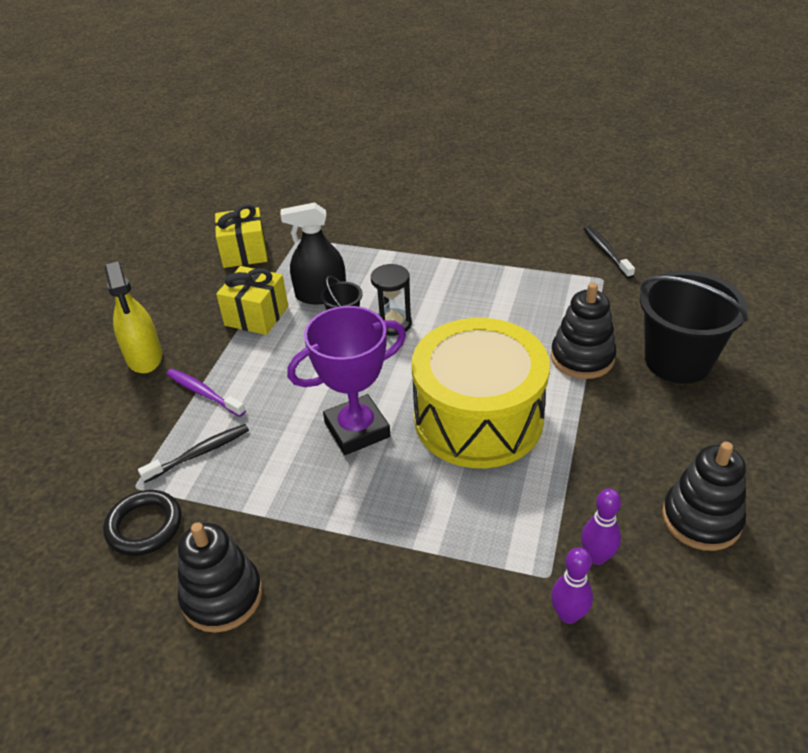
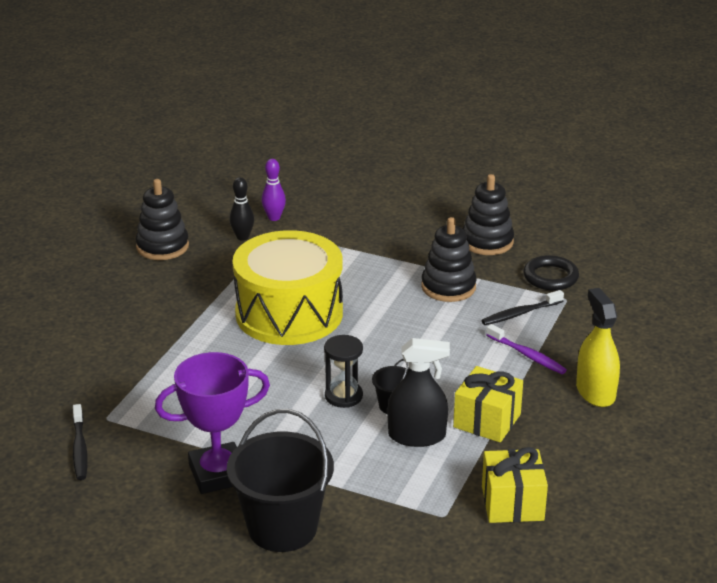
camera: 175 degrees left, 10 degrees down
purple trophy [287,306,406,455] -> purple trophy moved to [155,352,270,494]
black stacking toy [551,283,616,379] -> black stacking toy moved to [421,217,477,302]
purple bowling pin [581,488,621,565] -> black bowling pin [229,177,254,241]
black bucket [640,271,748,383] -> black bucket moved to [227,409,334,552]

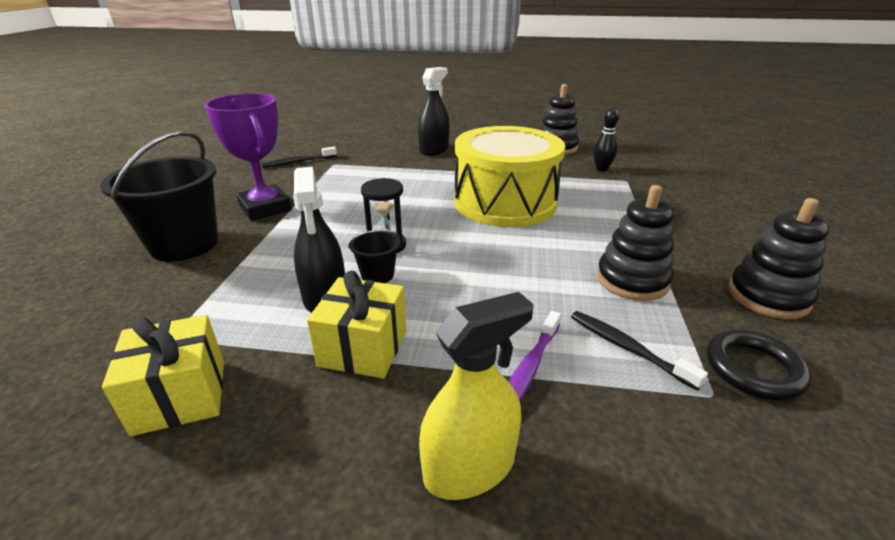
camera: 75 degrees right, 0 degrees up
purple bowling pin [261,159,286,221] -> none
none -> black spray bottle [418,67,450,156]

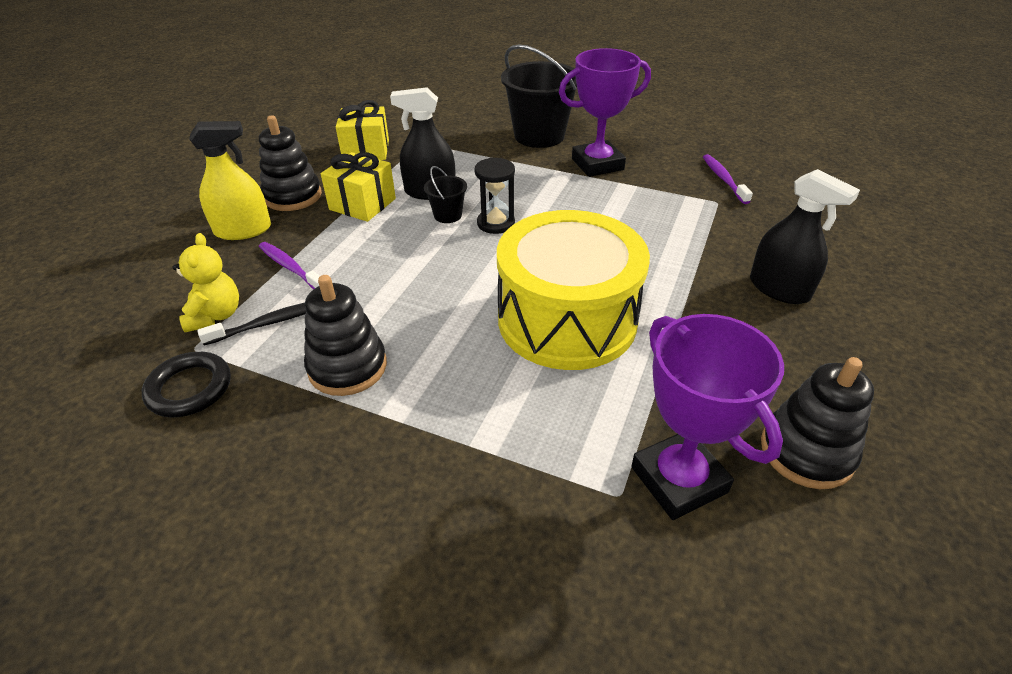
camera: 105 degrees right, 10 degrees up
black toothbrush [261,147,337,168] -> purple toothbrush [703,154,753,204]
yellow spray bottle [419,292,534,500] -> yellow spray bottle turned 90 degrees counterclockwise [189,121,271,240]
black bowling pin [593,108,619,172] -> purple trophy [631,314,784,520]
black stacking toy [728,198,829,319] -> black stacking toy moved to [259,115,322,211]
none -> yellow teddy bear [173,233,239,332]

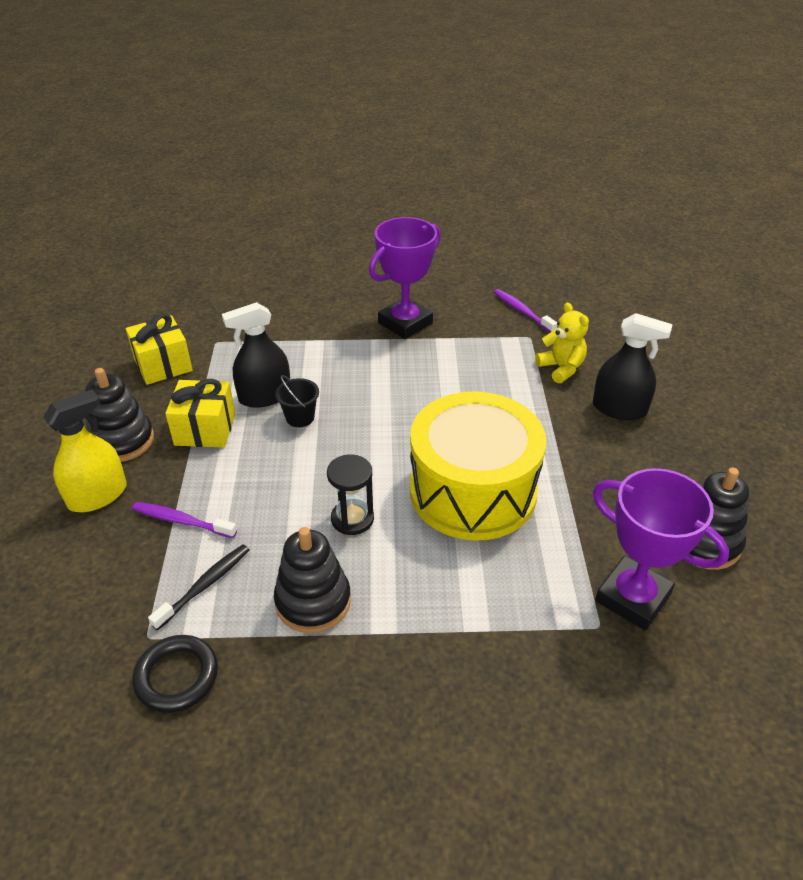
camera: 25 degrees left, 0 degrees up
yellow teddy bear [173,233,239,332] -> yellow teddy bear moved to [535,303,589,384]
black hourglass [474,158,515,234] -> black hourglass moved to [327,454,374,535]
black bucket [501,44,577,148] -> none

